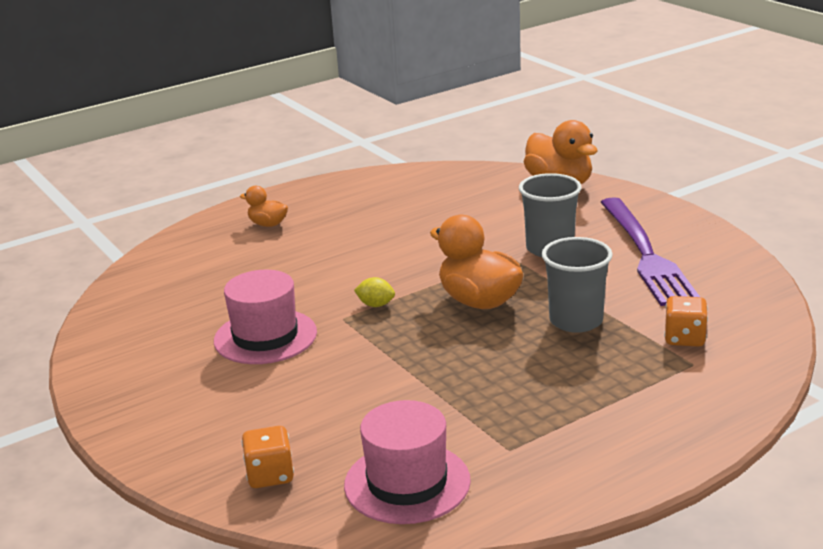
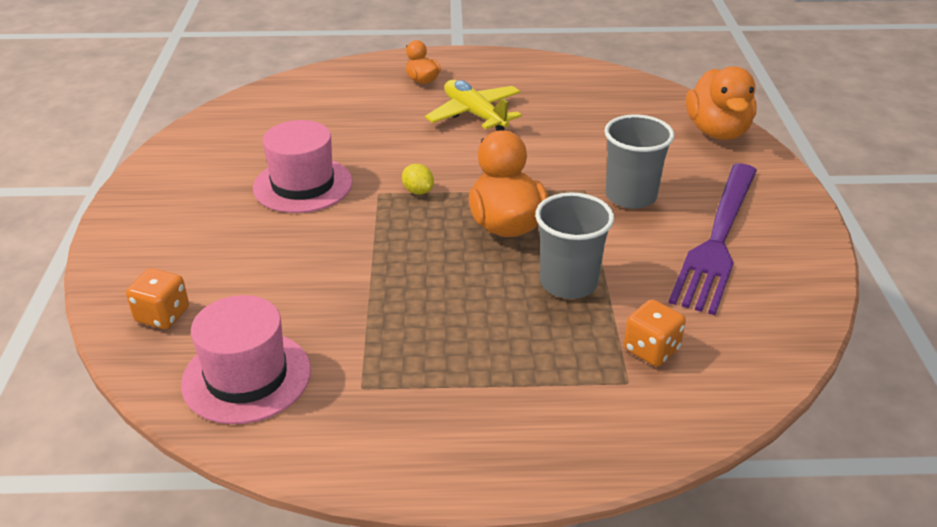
camera: 30 degrees right, 10 degrees up
none -> yellow plane [425,80,522,131]

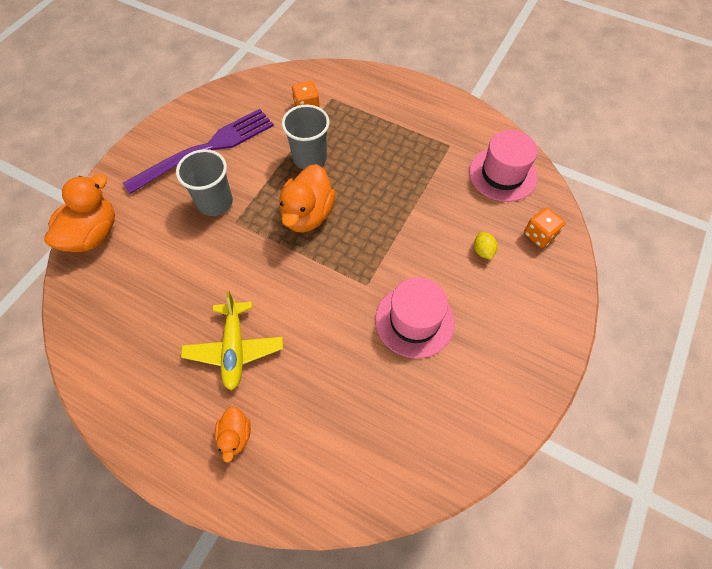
camera: 150 degrees left, 25 degrees up
yellow lemon [402,164,434,195] -> yellow lemon moved to [474,232,497,260]

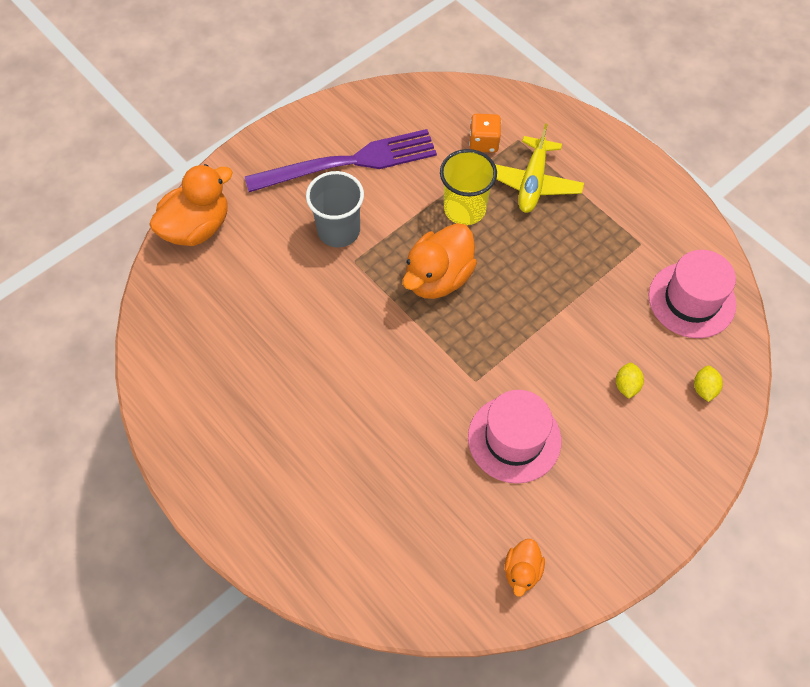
camera: 20 degrees right, 0 degrees up
yellow plane [181,291,283,390] -> yellow plane moved to [495,123,584,213]
orange duck [215,406,251,463] -> orange duck moved to [505,539,545,597]
grey cup [282,105,330,169] -> yellow cup [440,149,497,225]
orange dice [524,207,565,248] -> yellow lemon [694,366,723,402]

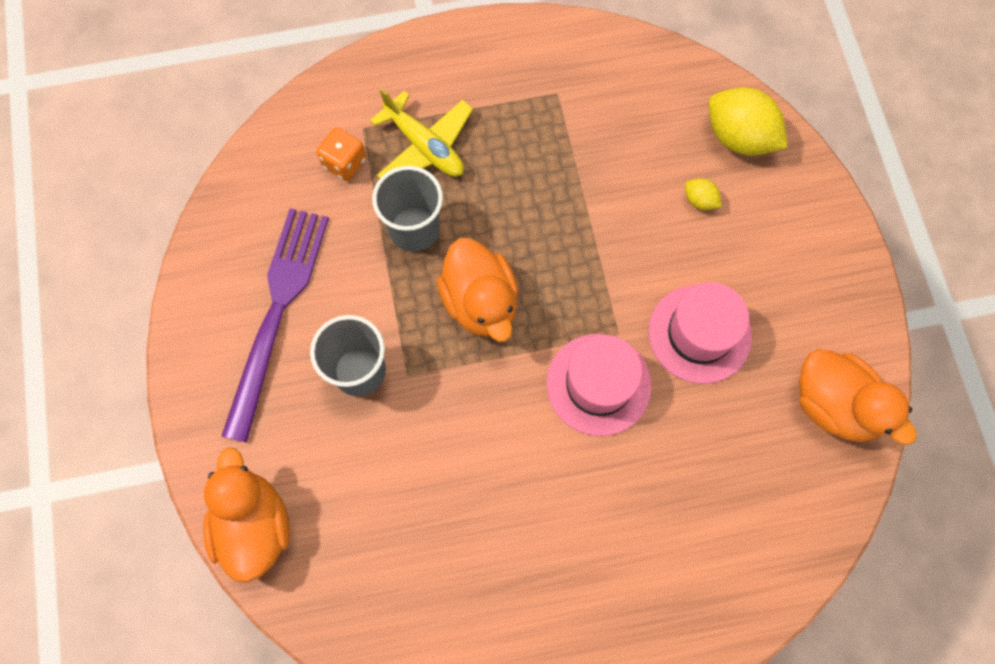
camera: 60 degrees left, 10 degrees up
yellow cup [440,149,497,225] -> grey cup [372,166,443,252]
orange duck [505,539,545,597] -> orange duck [799,349,917,445], size x1.88
pink hat [649,250,736,338] -> pink hat moved to [546,334,652,436]
yellow lemon [694,366,723,402] -> yellow lemon [709,87,788,156], size x2.13

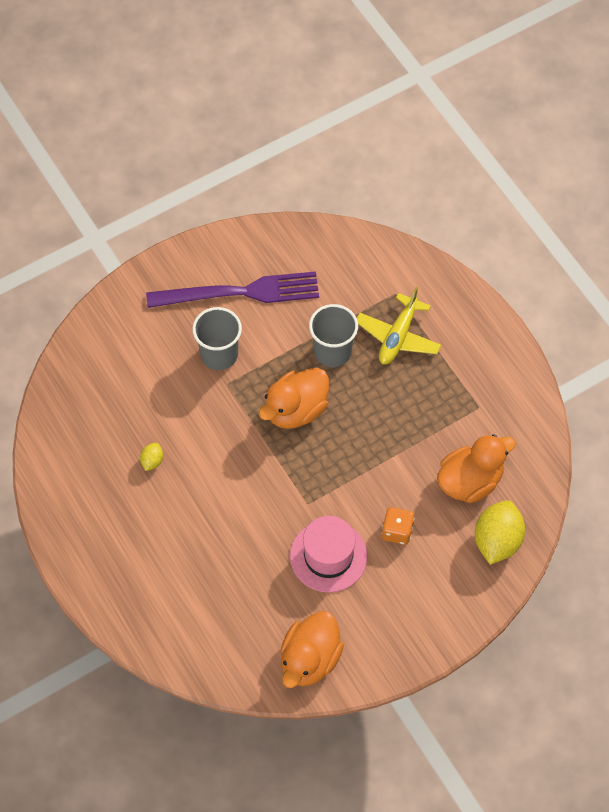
camera: 70 degrees right, 10 degrees down
orange duck [203,447,290,582] -> orange duck moved to [437,434,516,503]
orange dice [317,127,366,181] -> orange dice moved to [382,507,415,545]
pink hat [546,334,652,436] -> none
yellow lemon [685,178,722,210] -> yellow lemon moved to [140,443,163,471]

